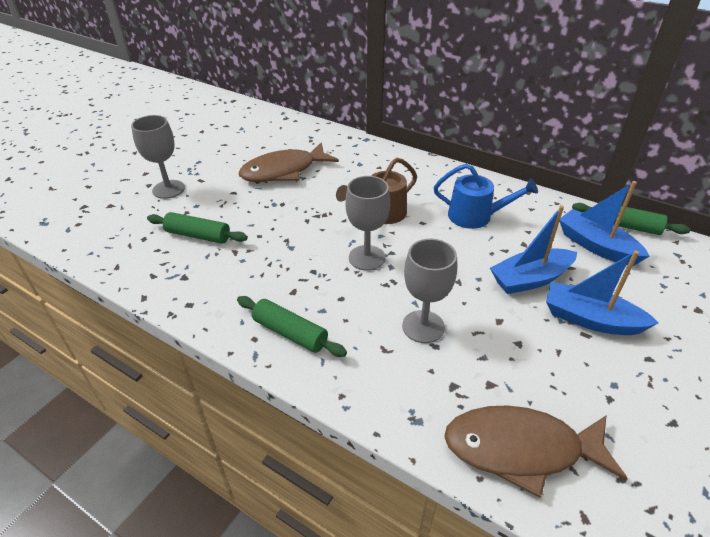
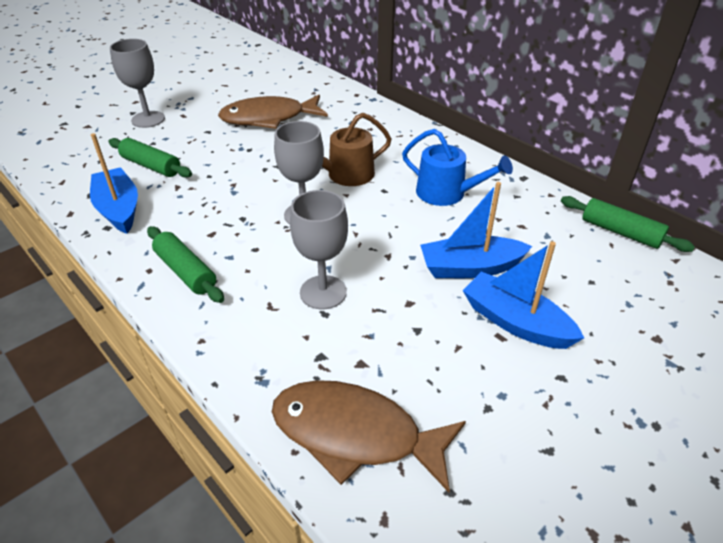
camera: 15 degrees right, 0 degrees up
blue boat [559,181,650,266] -> blue boat moved to [90,133,138,234]

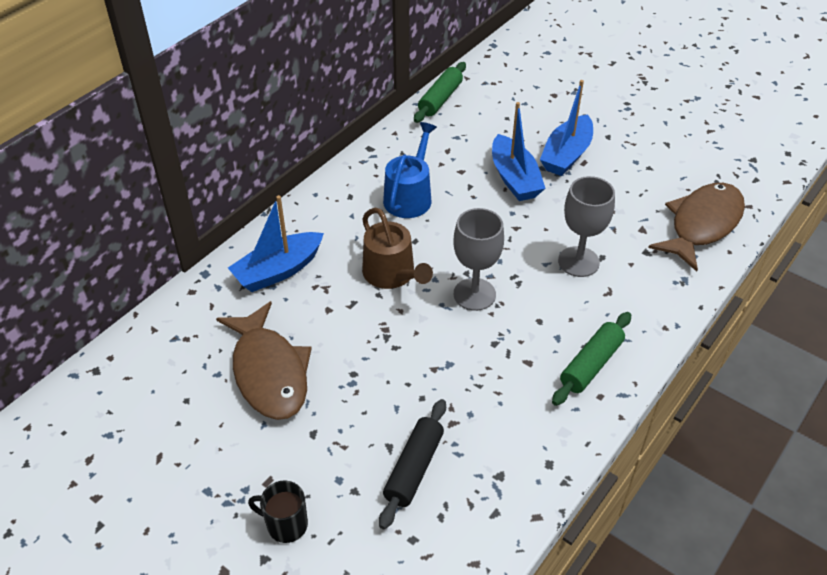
camera: 100 degrees left, 5 degrees up
blue boat [90,133,138,234] -> blue boat moved to [228,195,324,292]
green rolling pin [108,138,192,178] -> black rolling pin [379,399,446,529]
grey goblet [110,39,165,128] -> black mug [248,481,308,543]
brown fish [272,380,466,493] -> brown fish turned 150 degrees counterclockwise [648,183,745,272]

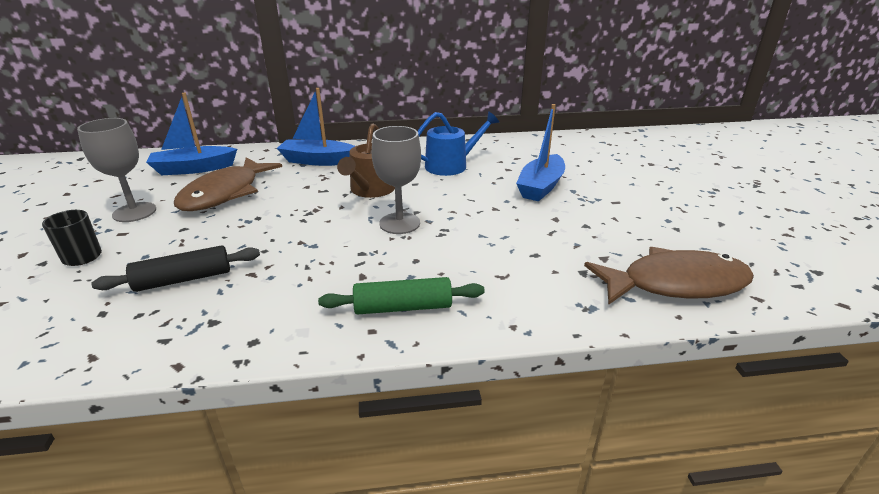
camera: 45 degrees right, 15 degrees down
green rolling pin [414,62,466,123] -> none
blue boat [540,80,593,176] -> blue boat moved to [146,93,237,175]
grey goblet [558,176,615,277] -> grey goblet moved to [77,118,156,222]

